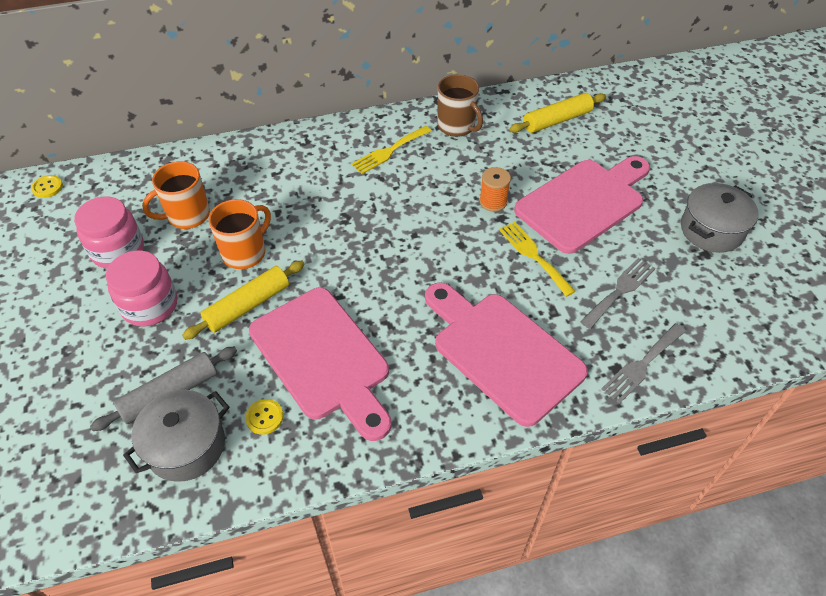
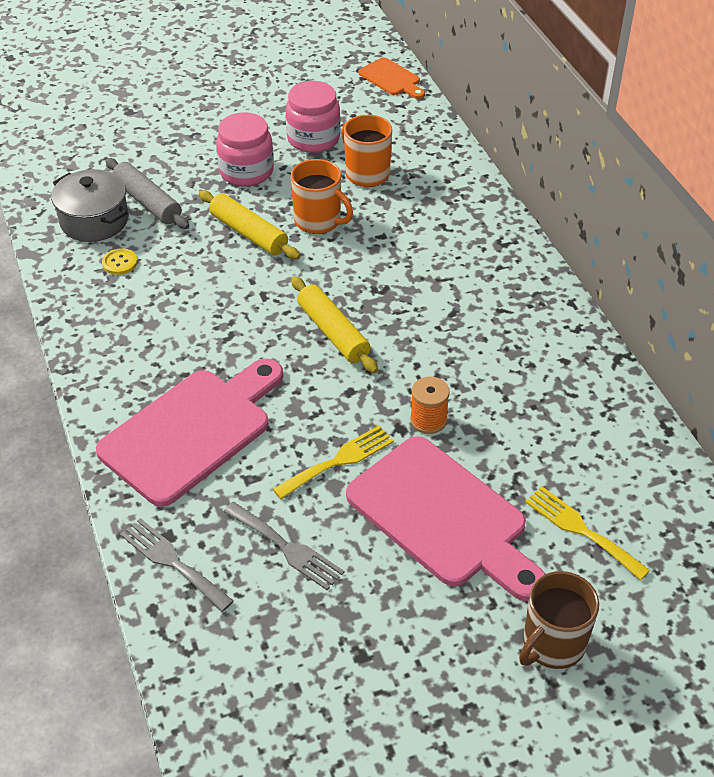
camera: 85 degrees right, 5 degrees down
yellow button [31,175,63,198] -> orange cutting board [359,57,425,99]
pink cutting board [249,288,391,441] -> none
yellow fork [351,126,432,174] -> yellow fork moved to [525,486,650,580]
brown mug [438,74,483,137] -> brown mug moved to [519,571,599,669]
yellow rolling pin [509,93,606,133] -> yellow rolling pin moved to [291,276,378,373]
grey pot [681,183,759,253] -> none

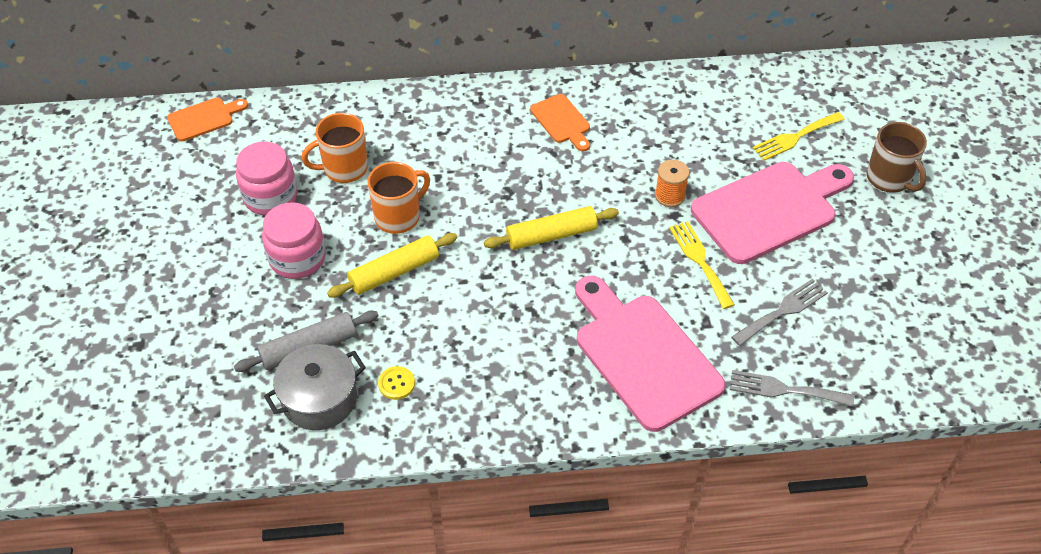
camera: 75 degrees left, 5 degrees up
grey fork [120,518,234,612] -> grey fork turned 45 degrees clockwise [730,370,854,407]
none -> orange cutting board [530,94,590,151]

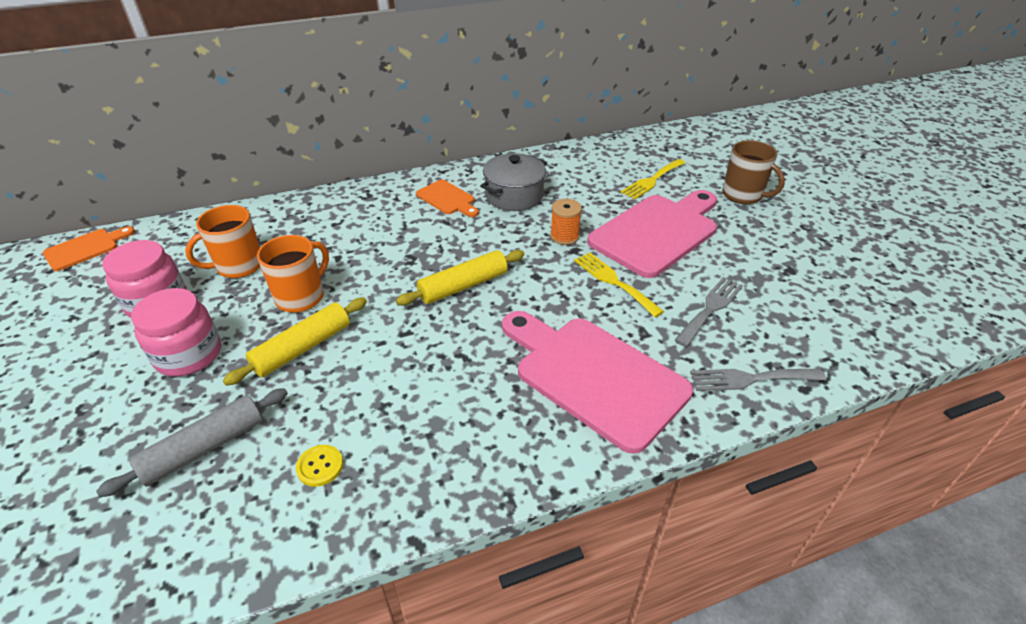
camera: 15 degrees left, 10 degrees down
grey pot [264,344,366,430] -> grey pot moved to [480,153,547,211]

